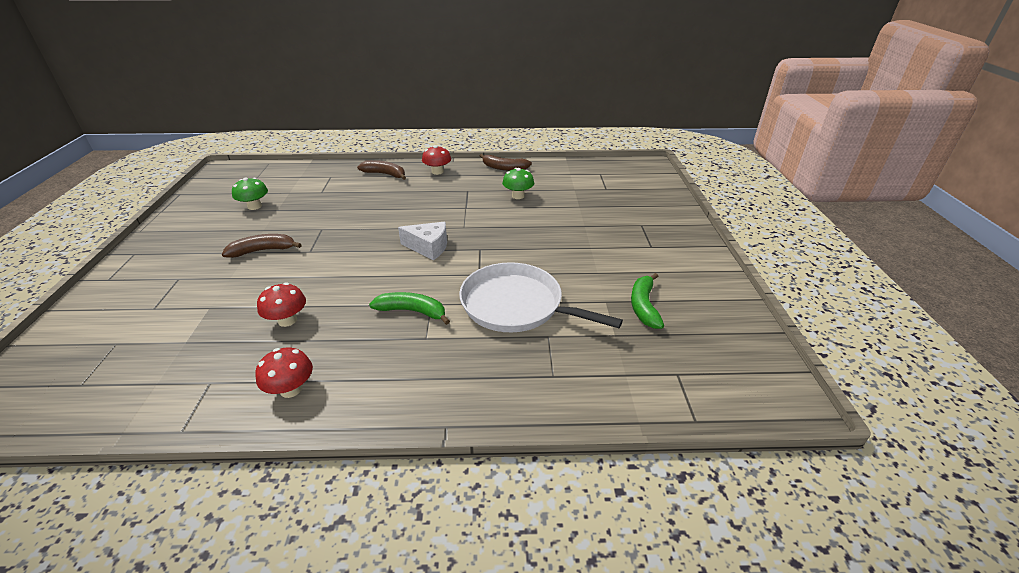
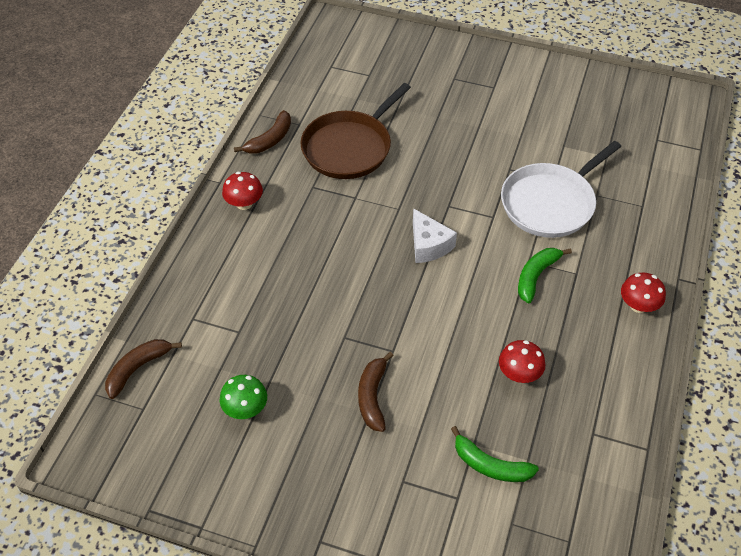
camera: 70 degrees left, 15 degrees up
red mushroom [255,347,313,398] -> red mushroom moved to [621,273,666,313]
brown banana [357,160,406,180] -> brown banana moved to [105,339,182,399]
white cheese [398,222,447,260] -> white cheese turned 120 degrees clockwise [413,208,457,263]
green mushroom [502,168,534,199] -> brown pan [300,83,411,179]
green banana [631,273,664,329] -> green banana moved to [451,426,539,482]

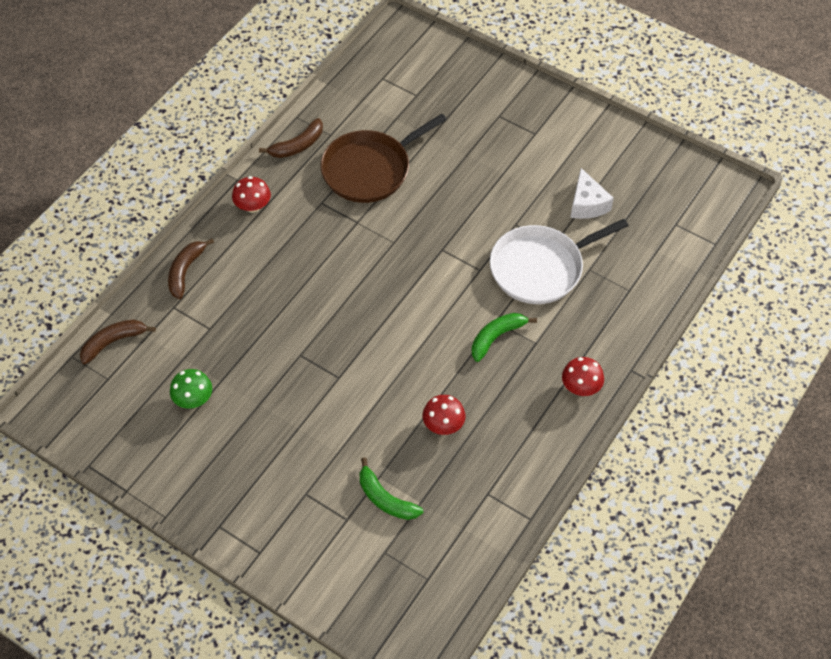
camera: 15 degrees right, 5 degrees up
brown banana [358,352,394,432] -> brown banana moved to [168,239,214,299]
white cheese [413,208,457,263] -> white cheese moved to [570,168,614,219]

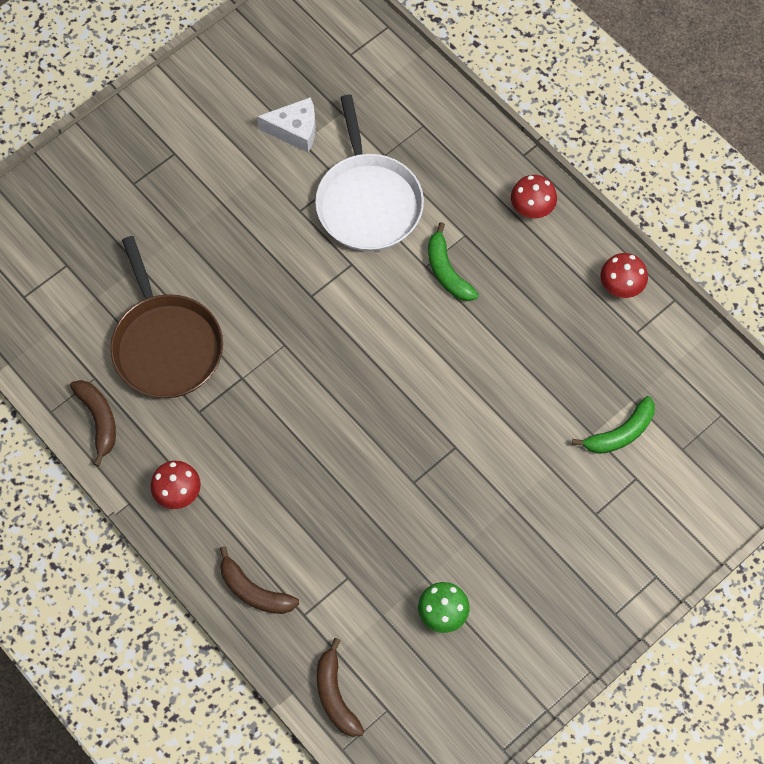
camera: 75 degrees left, 10 degrees up
red mushroom [423,395,465,435] -> red mushroom moved to [601,253,648,298]

